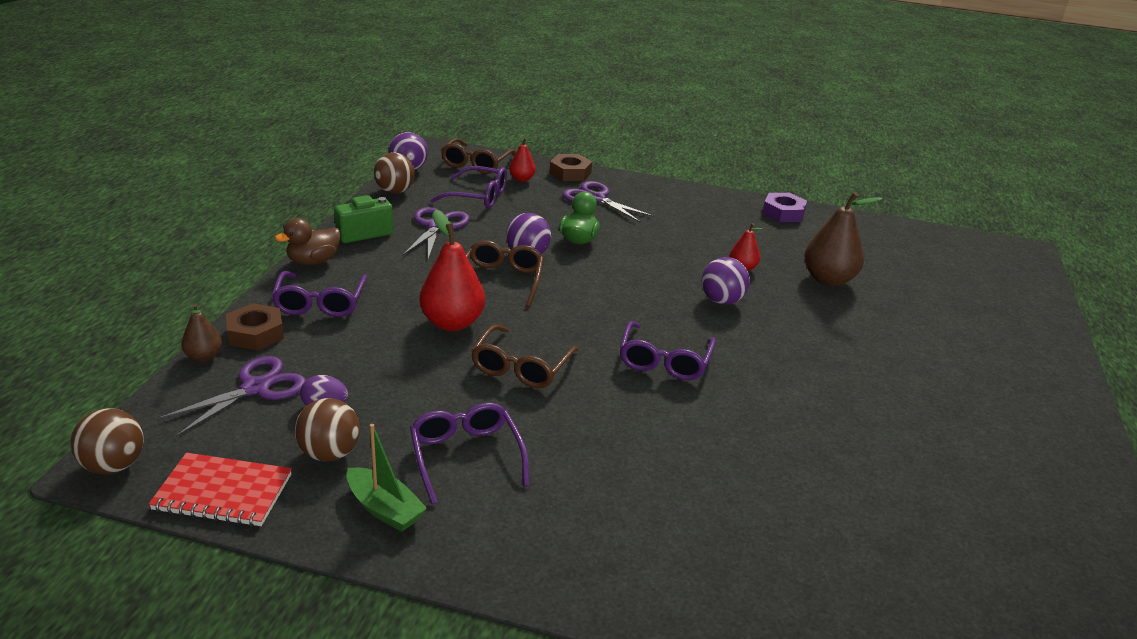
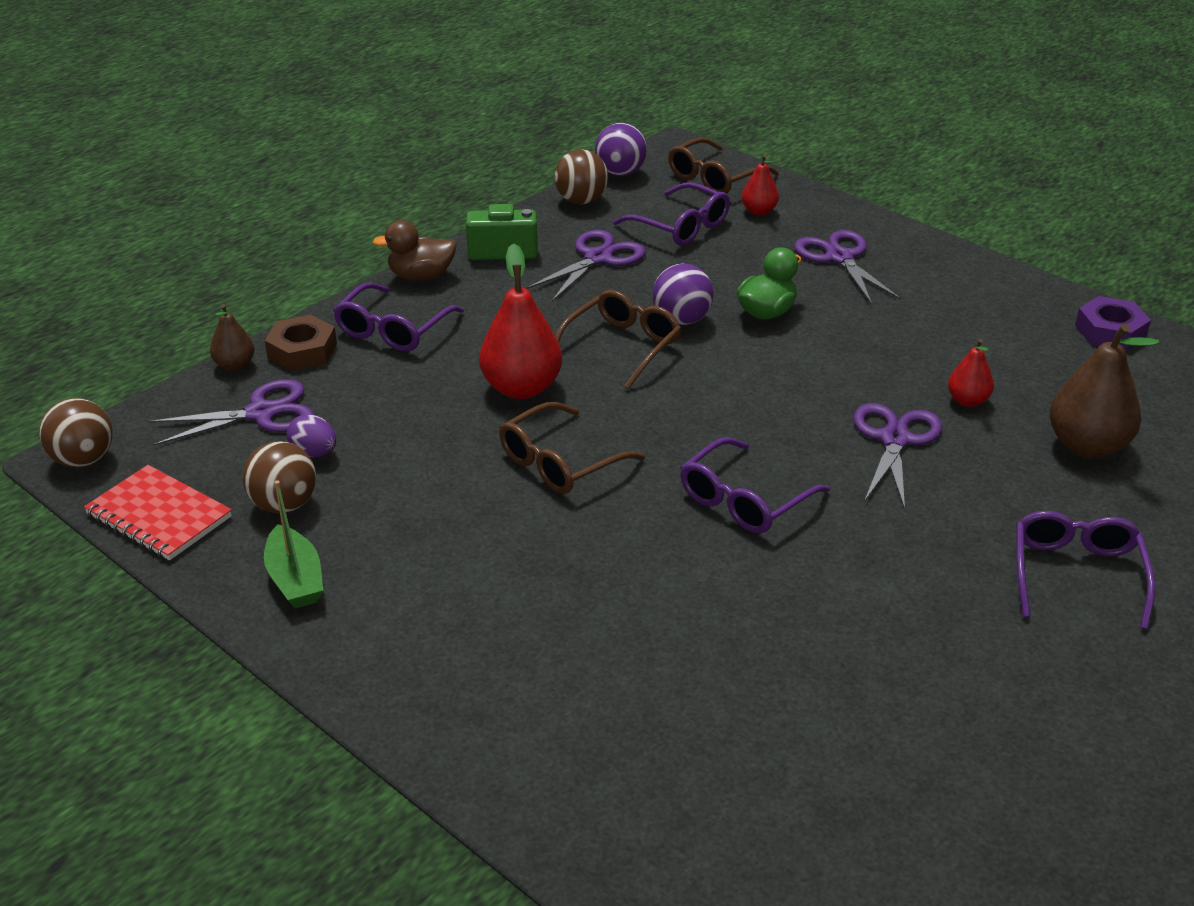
camera: 30 degrees right, 5 degrees up
purple glasses [410,403,529,504] -> purple glasses moved to [1016,511,1155,630]
brown nut [549,154,592,181] -> none
purple ball [702,257,750,305] -> purple scissors [853,403,942,510]

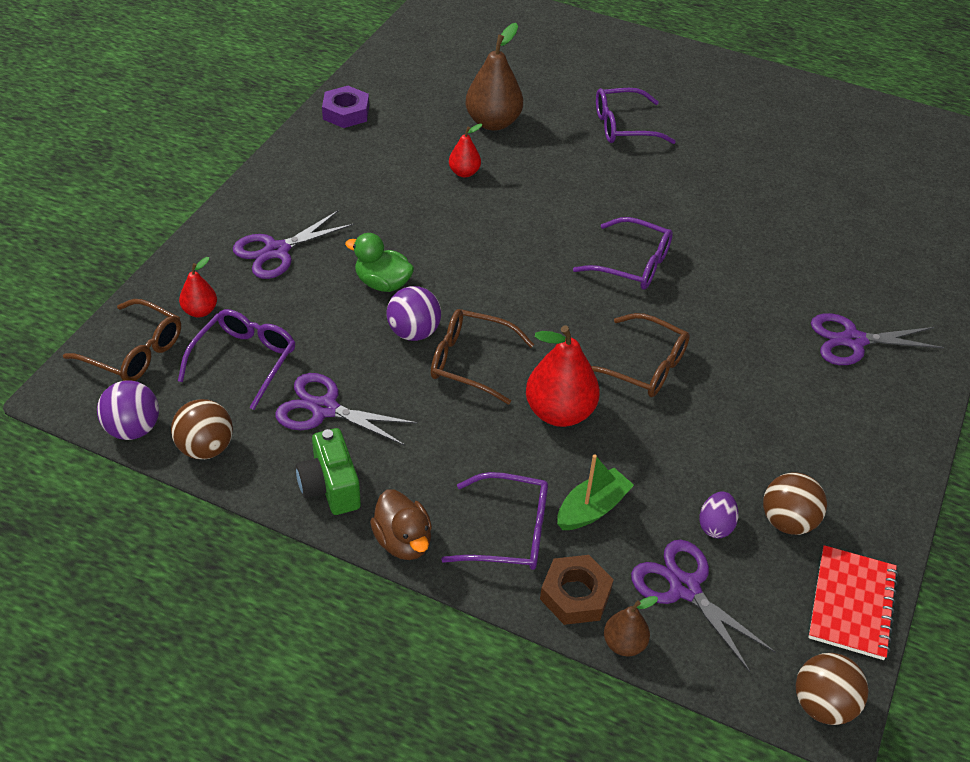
camera: 110 degrees left, 10 degrees up
green boat [264,480,323,609] -> green boat moved to [557,454,634,530]
purple scissors [853,403,942,510] -> purple scissors moved to [811,313,944,365]

